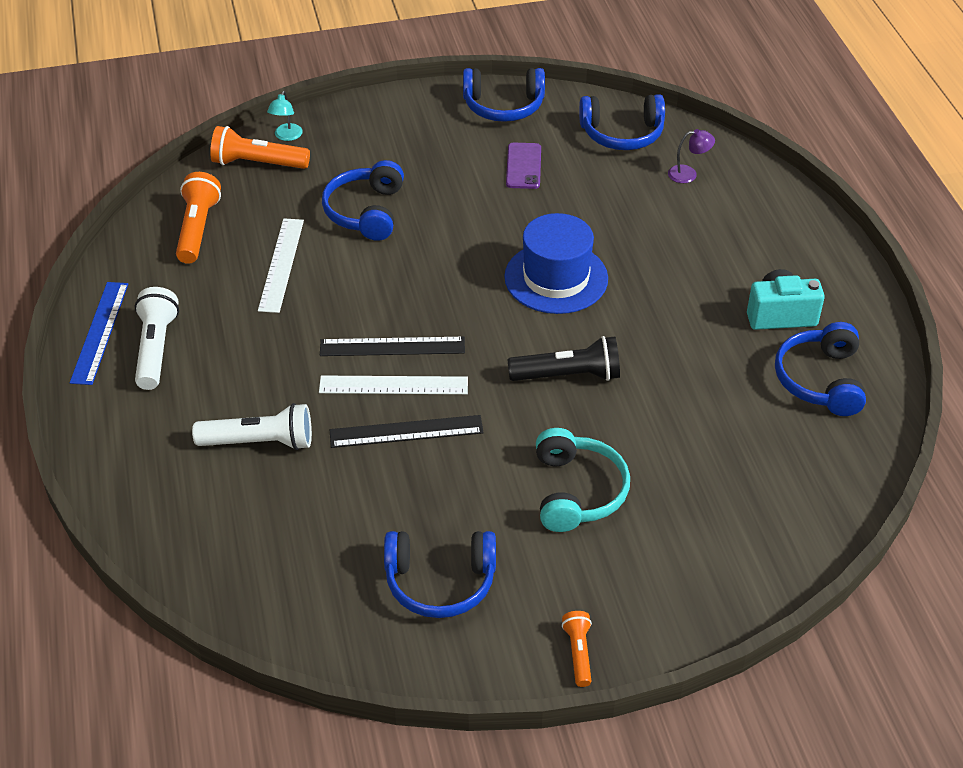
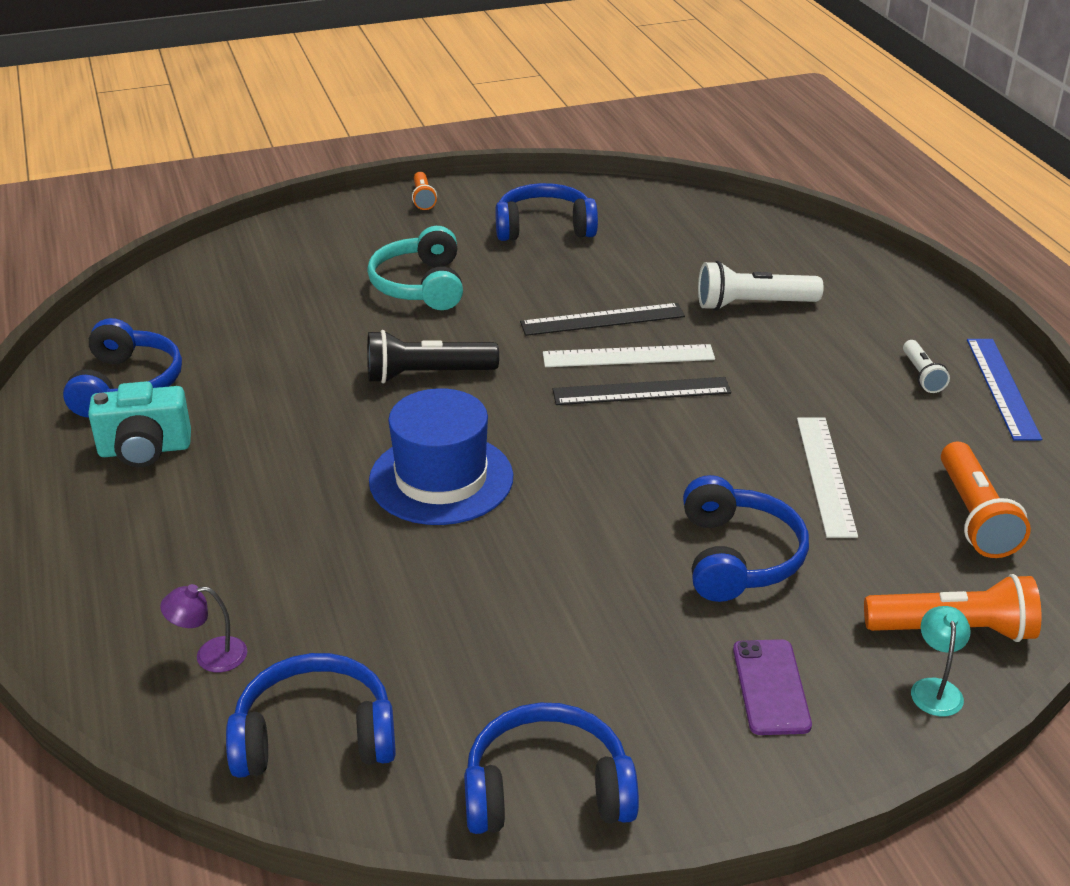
camera: 175 degrees right, 10 degrees down
white flashlight [135,287,179,390] -> white flashlight [903,340,950,393], size x0.57
purple phone [506,142,541,189] -> purple phone moved to [733,639,812,735]

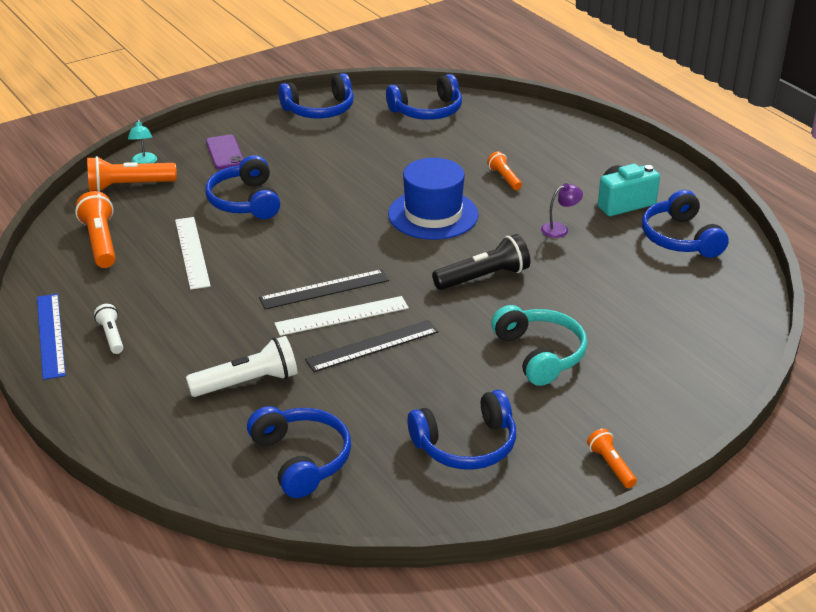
camera: 165 degrees right, 0 degrees up
purple lamp [160,584,247,672] -> purple lamp moved to [541,183,583,238]
none -> blue headphones [247,406,351,498]
none -> orange flashlight [487,152,522,190]

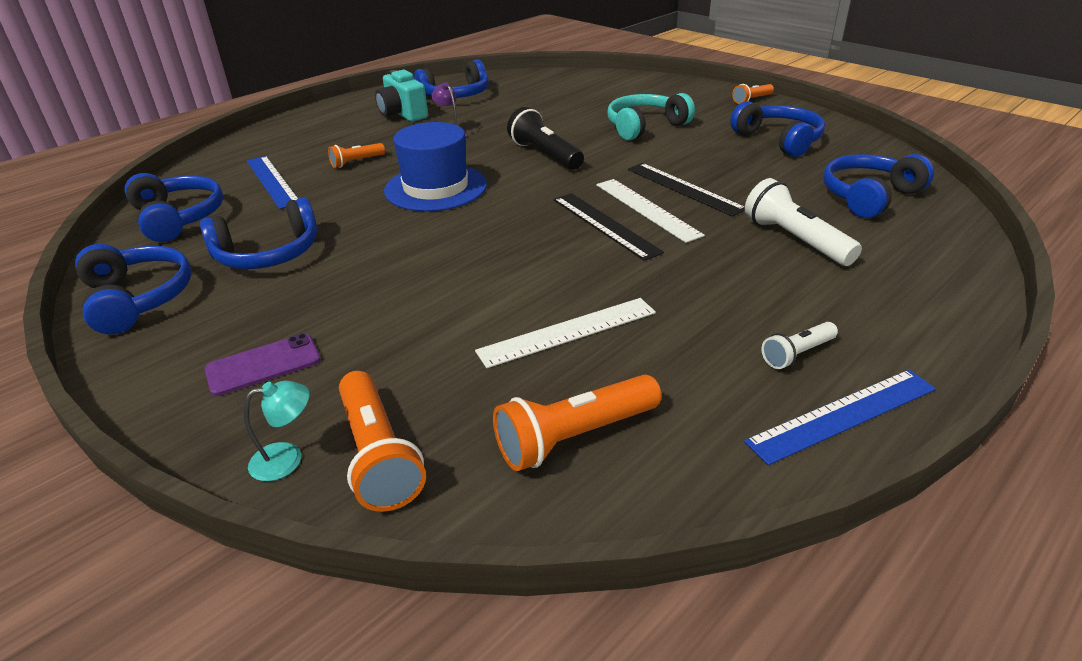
camera: 100 degrees left, 0 degrees up
blue headphones [205,155,280,219] -> blue headphones moved to [200,197,318,269]
none -> blue ruler [247,156,298,209]

